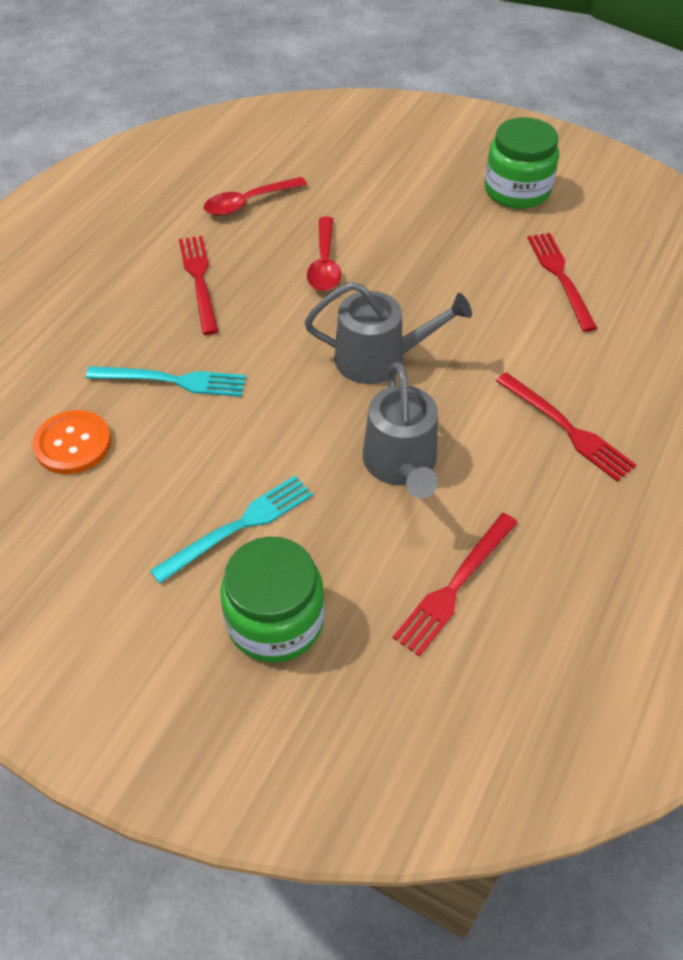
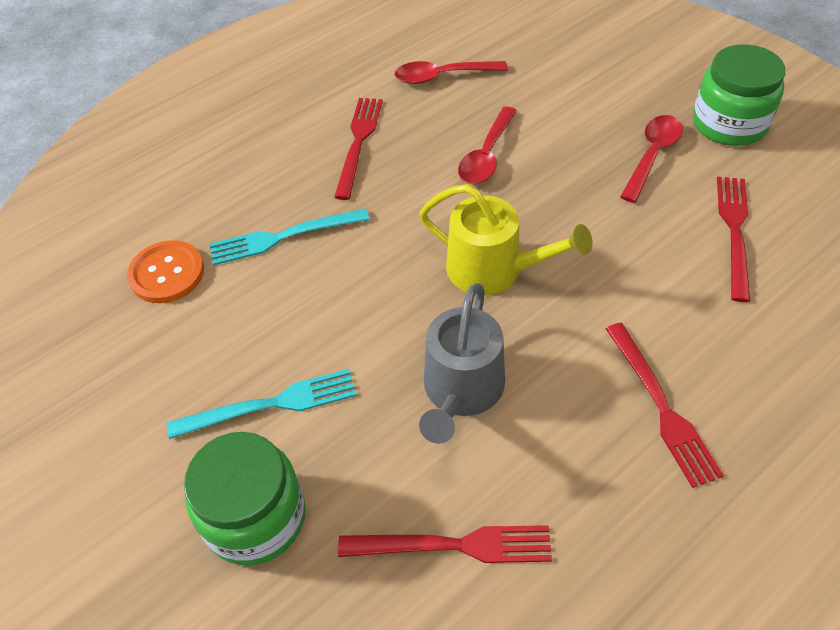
camera: 25 degrees right, 0 degrees up
turquoise fork [86,366,246,397] -> turquoise fork turned 135 degrees clockwise [209,208,370,265]
grey watering can [304,282,472,384] -> yellow watering can [419,184,593,296]
red fork [393,513,518,657] -> red fork turned 150 degrees counterclockwise [338,525,552,563]
none -> red spoon [620,115,683,203]

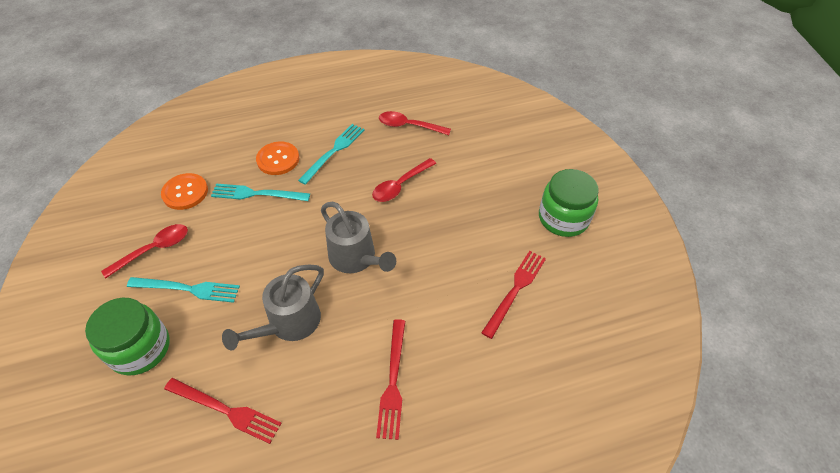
camera: 20 degrees right, 0 degrees up
red fork [334,98,383,200] -> turquoise fork [298,124,365,185]
yellow watering can [419,184,593,296] -> grey watering can [321,202,396,273]
red spoon [620,115,683,203] -> red spoon moved to [101,224,188,278]
none -> orange button [256,142,299,175]

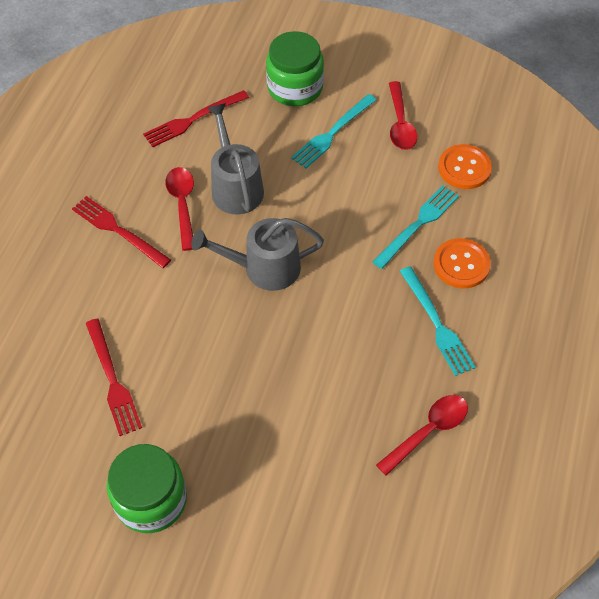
camera: 125 degrees right, 5 degrees up
red spoon [372,158,436,202] -> red spoon moved to [165,167,194,251]

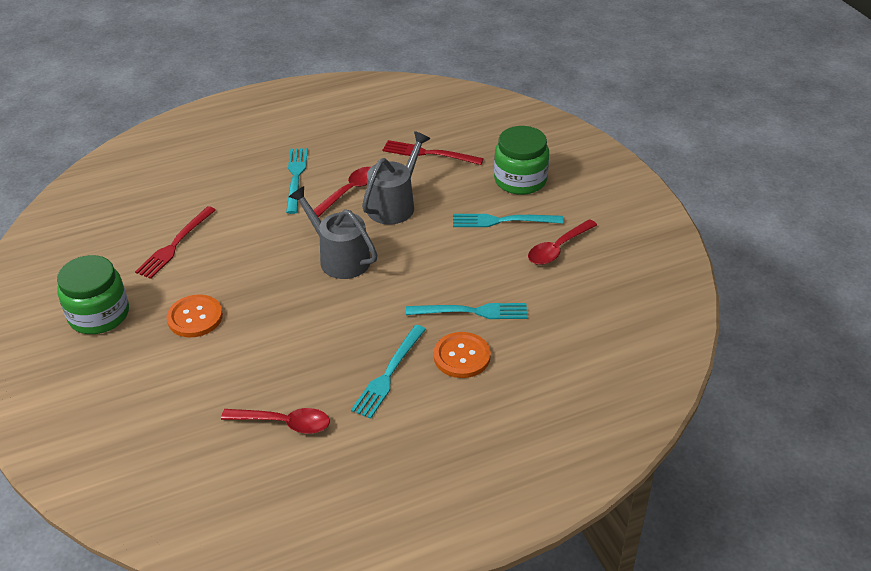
camera: 50 degrees right, 15 degrees down
red fork [72,196,171,268] -> turquoise fork [286,148,308,214]
orange button [438,144,492,189] -> orange button moved to [167,294,223,337]

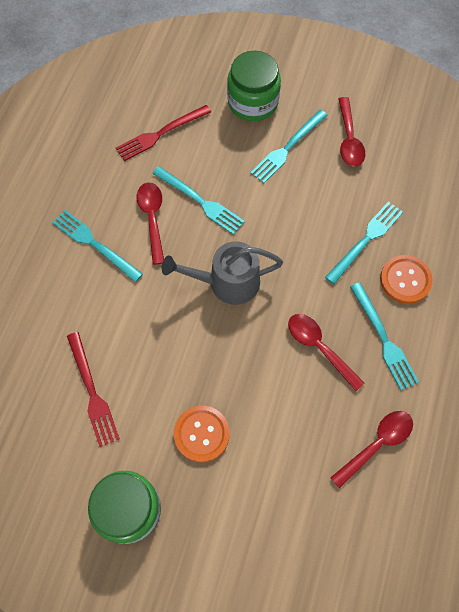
camera: 50 degrees left, 25 degrees up
grey watering can [362,131,430,225] -> turquoise fork [152,166,245,235]
none -> red spoon [288,314,364,391]

